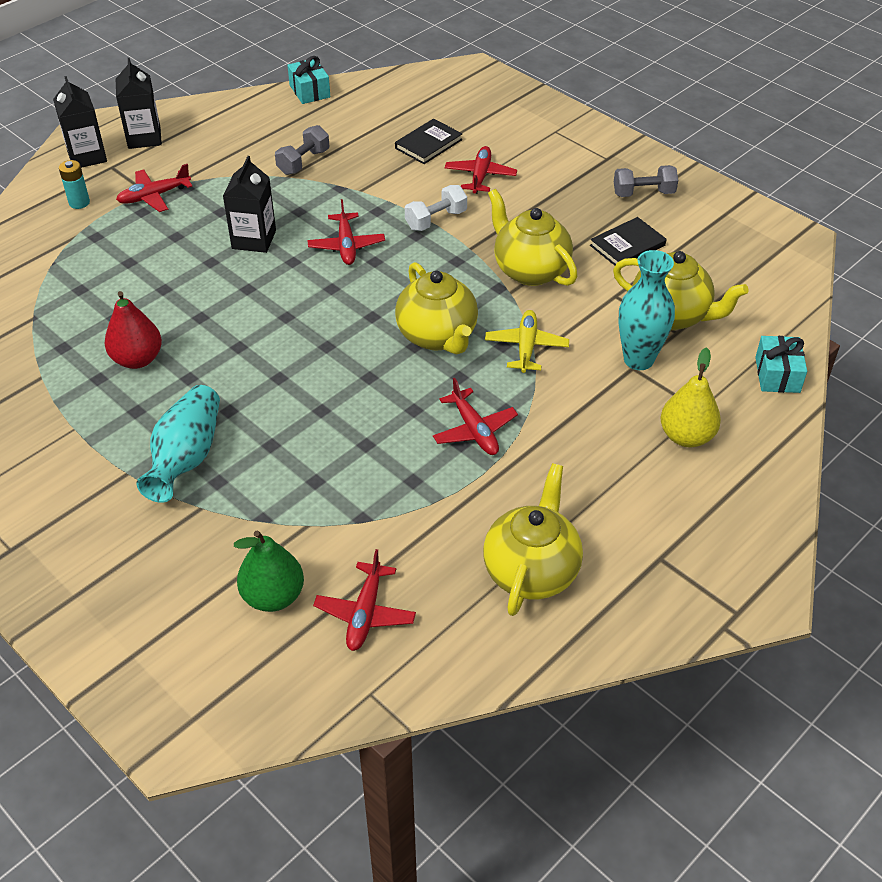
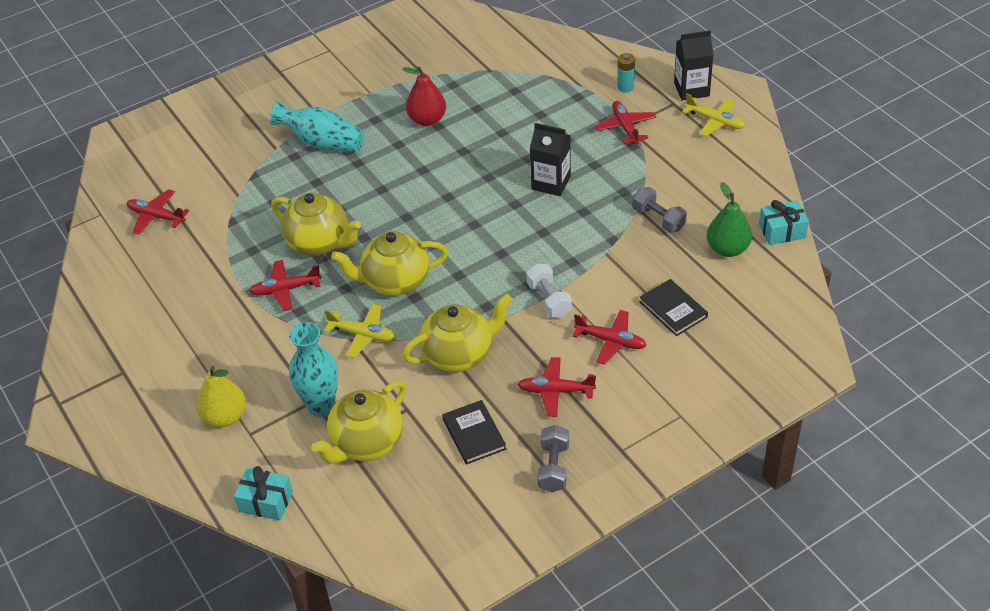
camera: 105 degrees right, 0 degrees up
black carton [116,58,162,149] -> yellow plane [682,93,745,136]
green pear [234,530,304,612] -> green pear moved to [707,182,752,257]
red plane [307,199,385,265] -> red plane moved to [517,357,596,417]
yellow teapot [483,463,583,616] -> yellow teapot moved to [271,193,361,256]

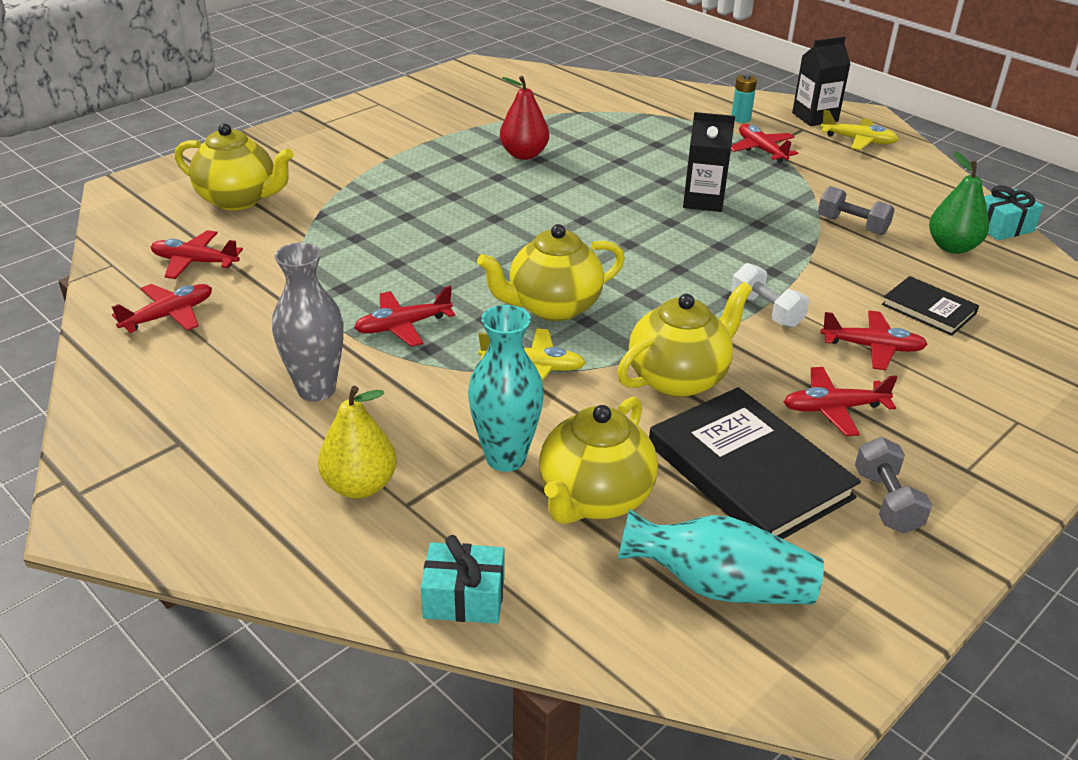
camera: 15 degrees left, 10 degrees down
turquoise vase [270,101,365,152] -> turquoise vase moved to [618,509,824,604]
yellow teapot [271,193,361,256] -> yellow teapot moved to [175,123,294,210]
black book [442,400,506,465] -> black book [649,387,861,539], size x1.86
none -> red plane [112,284,212,333]
none -> grey vase [272,243,344,402]

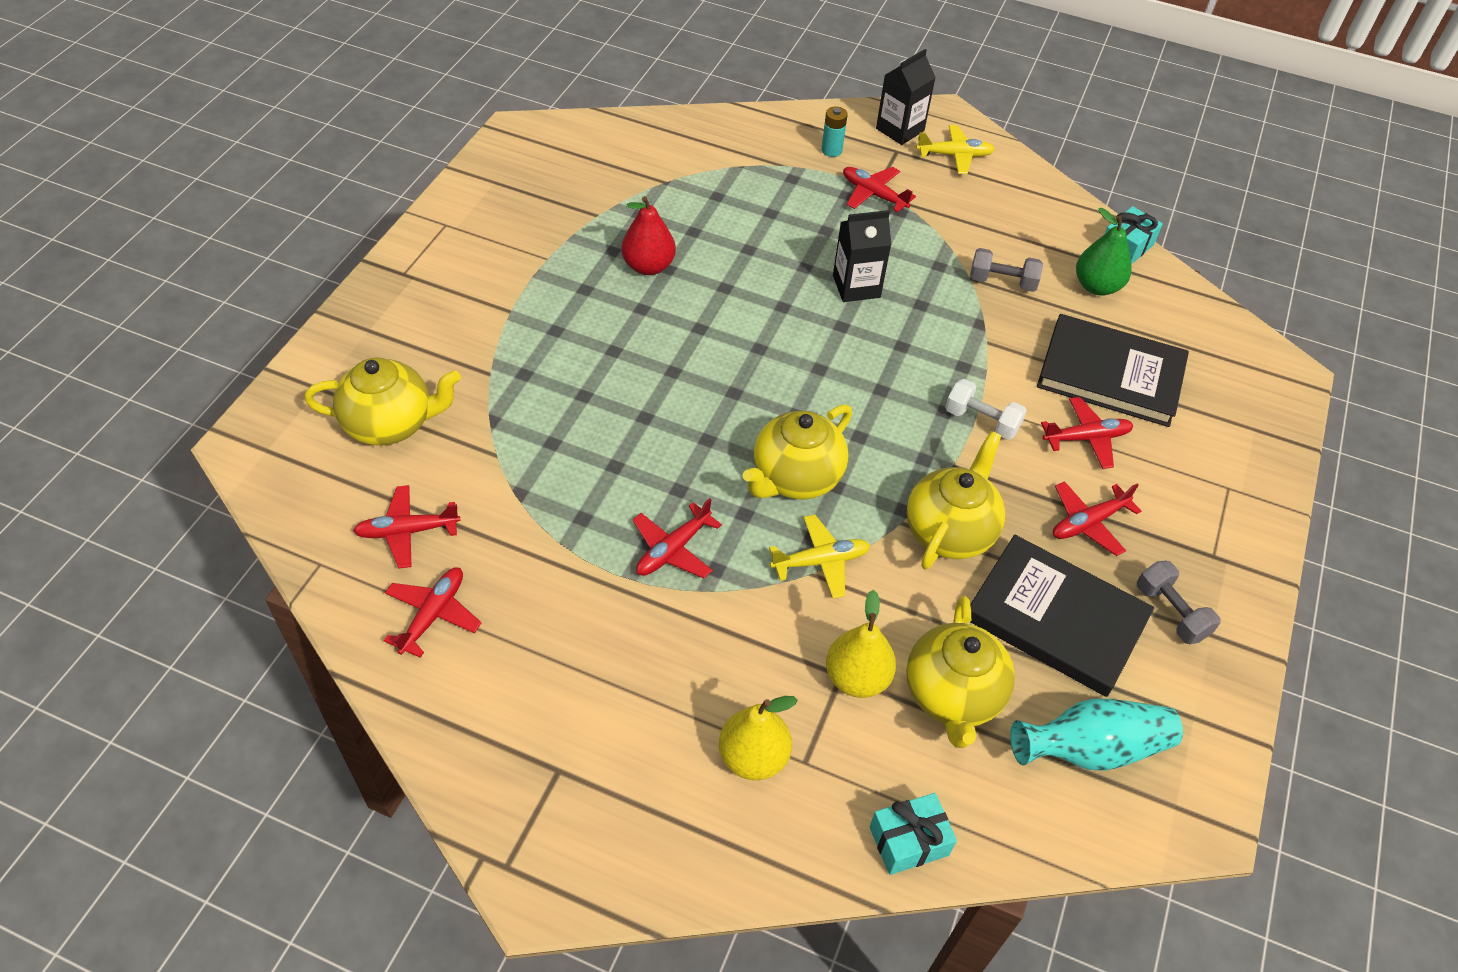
camera: 25 degrees left, 15 degrees up
grey vase [272,243,344,402] -> none
turquoise vase [468,305,544,472] -> yellow pear [826,590,896,698]
black book [882,276,979,336] -> black book [1037,314,1189,427], size x1.86

